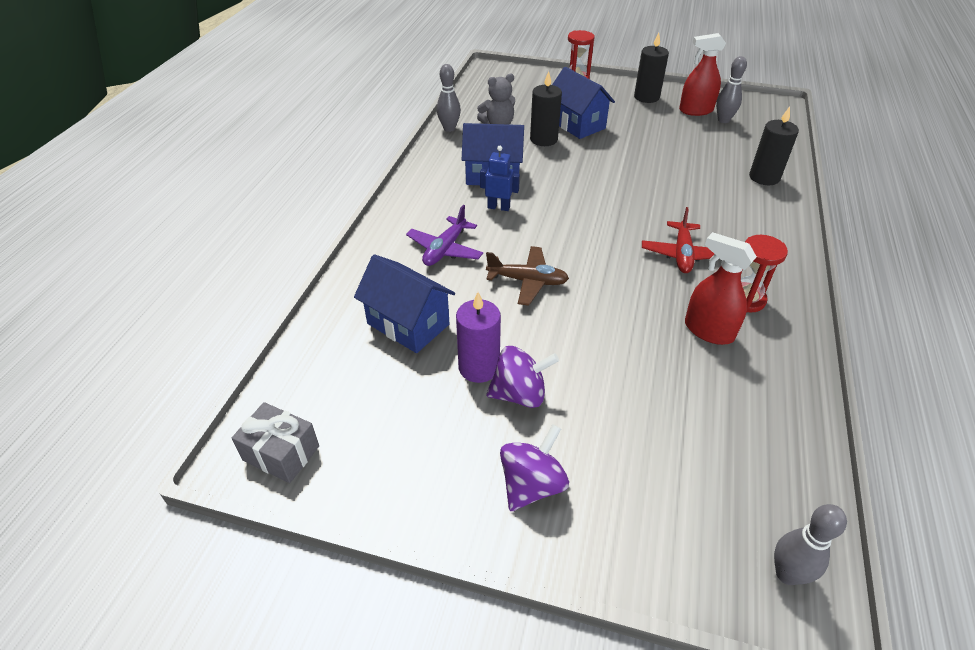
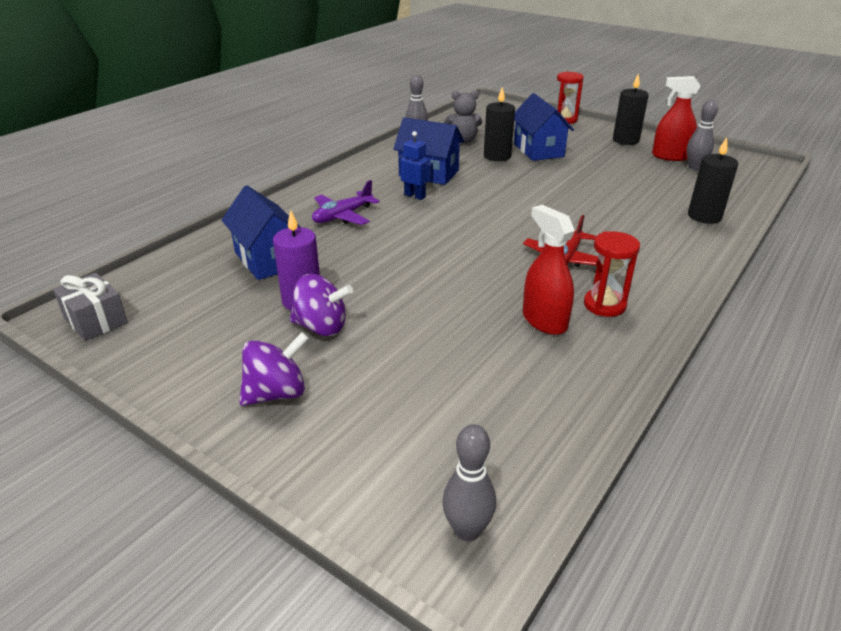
camera: 20 degrees right, 10 degrees down
brown plane [486,246,569,306] -> none

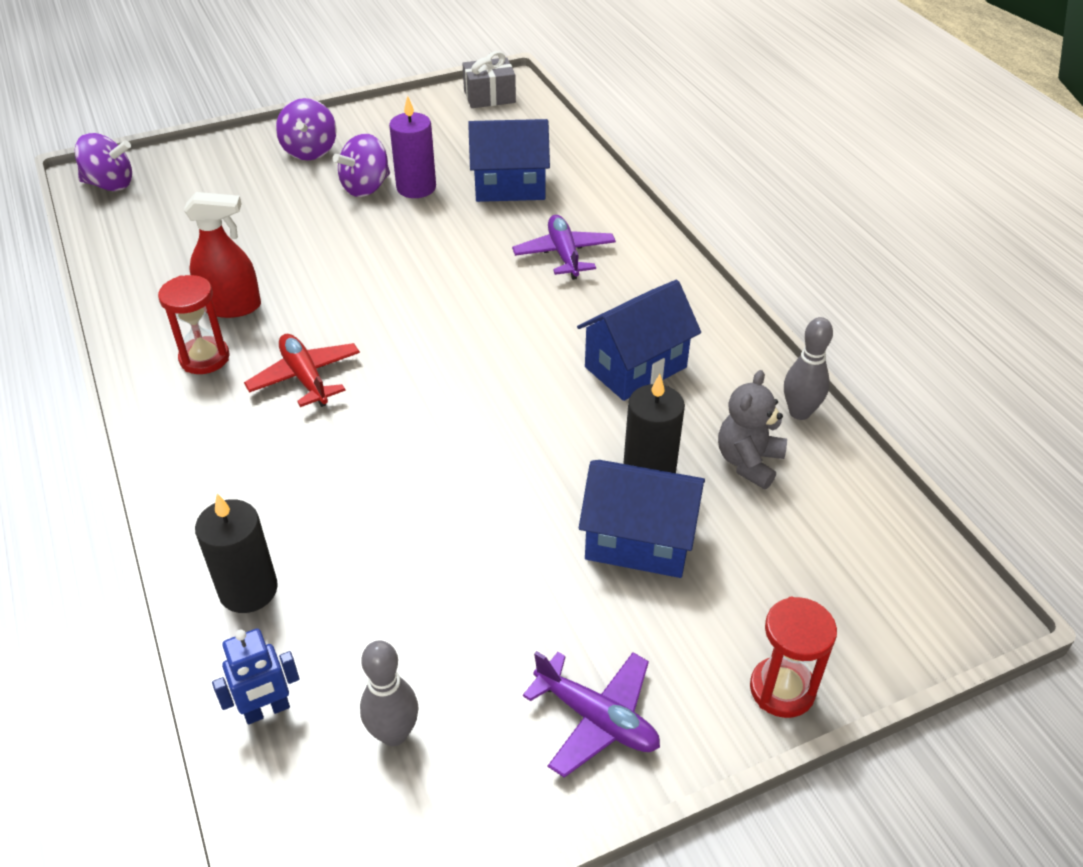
camera: 120 degrees right, 10 degrees up
blue robot [399,131,433,200] -> blue robot moved to [212,629,299,725]
grey bowling pin [442,424,496,541] -> purple spinning top [75,133,132,191]
black candle [613,73,649,145] -> purple plane [523,651,660,778]
red spray bottle [652,76,701,161] -> none

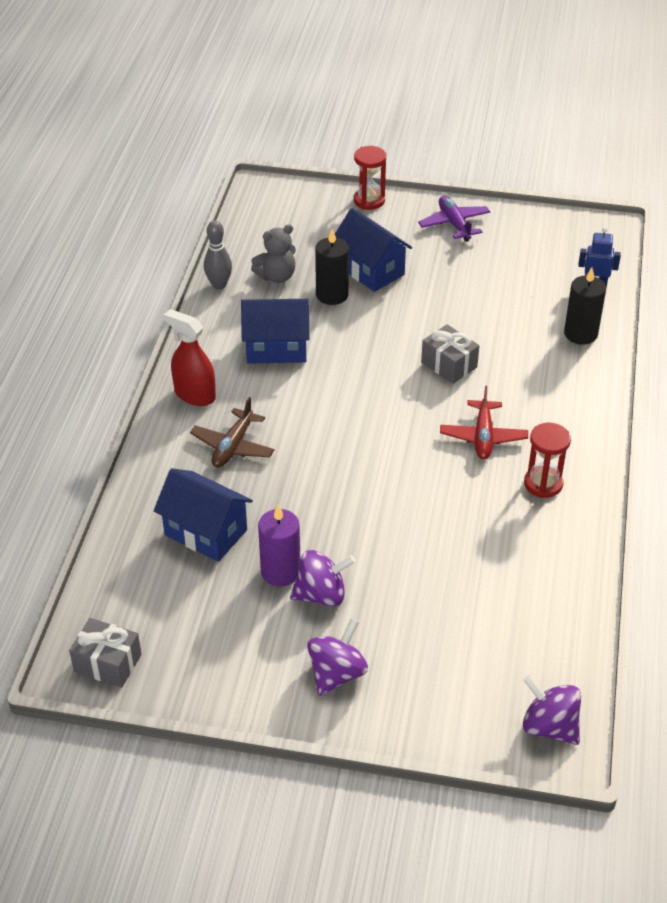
camera: 145 degrees left, 0 degrees up
red spray bottle [184,192,261,318] -> red spray bottle moved to [164,309,216,406]
grey bowling pin [360,641,419,746] -> none
purple plane [512,215,616,280] -> brown plane [190,397,275,468]
none -> grey gift [421,324,479,384]

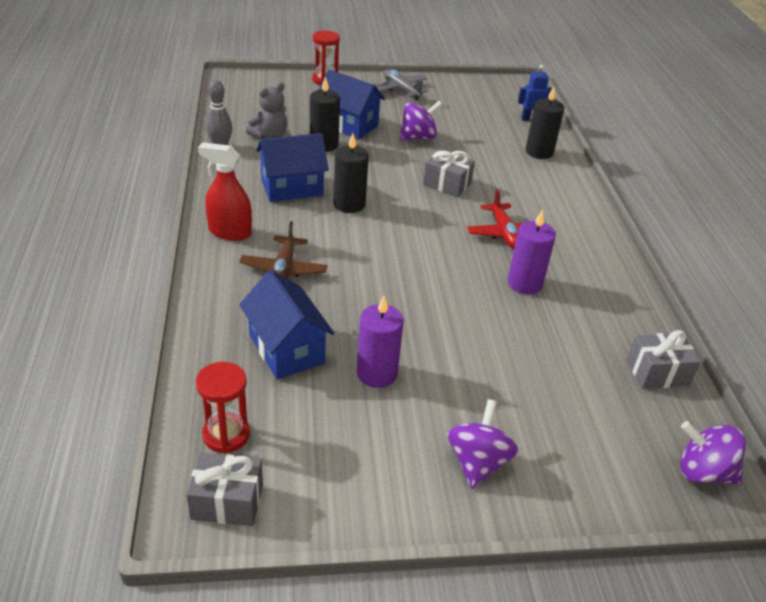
camera: 20 degrees left, 5 degrees down
blue house [154,468,253,562] -> blue house turned 45 degrees clockwise [239,270,334,380]
purple spinning top [290,550,355,606] -> purple spinning top moved to [399,101,442,141]
purple plane [418,196,490,242] -> grey plane [376,69,429,100]
red hourglass [524,423,571,498] -> red hourglass moved to [196,362,250,454]
none -> black candle [333,133,369,213]
none -> purple candle [507,209,556,295]
none -> grey gift [627,330,701,389]

